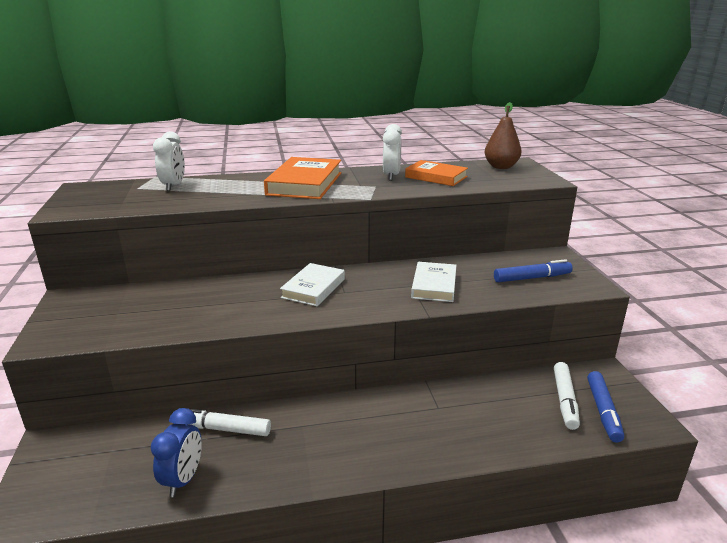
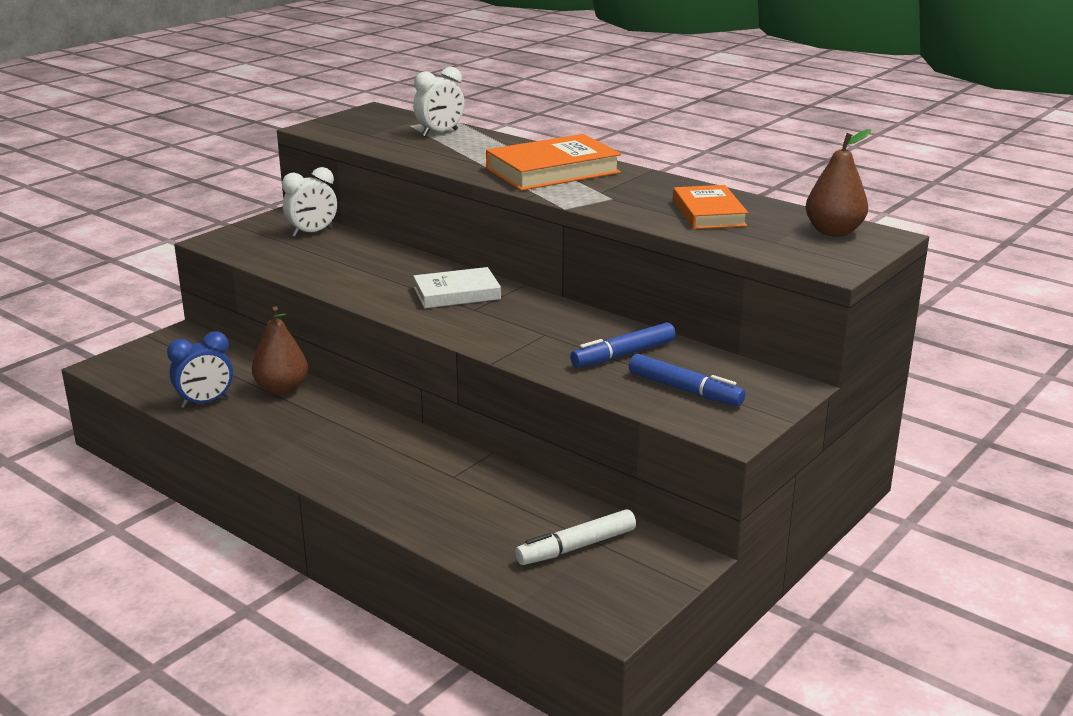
camera: 50 degrees right, 0 degrees up
white marker [190,409,271,436] -> brown pear [252,307,308,395]
white clock [383,124,402,181] -> white clock moved to [282,167,337,237]
white book [411,262,457,302] -> none
blue marker [587,371,624,442] -> blue marker moved to [570,322,676,367]

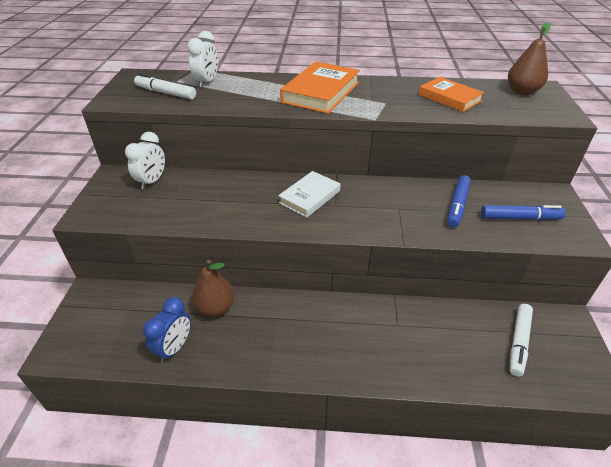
camera: 35 degrees left, 15 degrees up
none -> white marker [134,73,196,100]

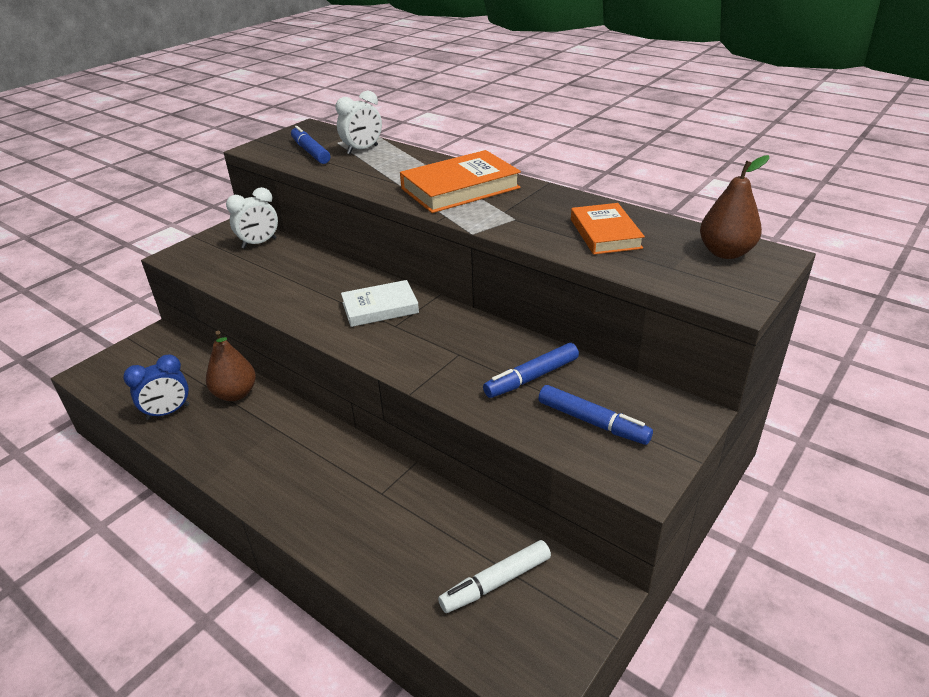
camera: 35 degrees right, 5 degrees down
white marker [134,73,196,100] -> blue marker [291,126,330,164]

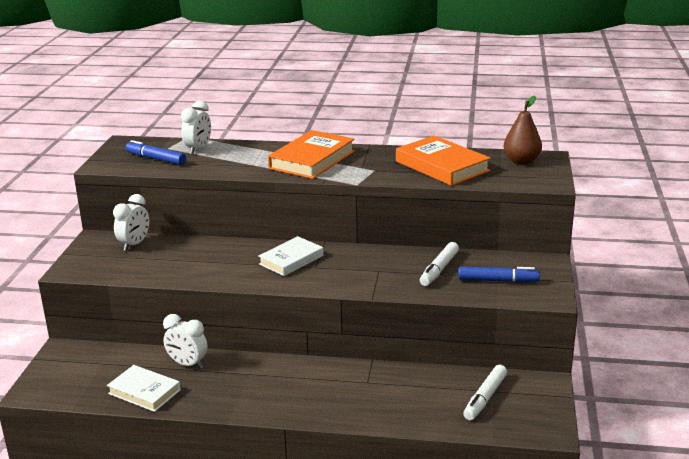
camera: 30 degrees left, 10 degrees down
blue clock [123,355,189,420] -> white book [107,365,181,412]
brown pear [206,331,256,401] -> white clock [163,314,208,369]
blue marker [483,343,579,398] -> white marker [420,242,459,286]
orange book [571,203,645,255] -> orange book [396,136,491,186], size x1.52

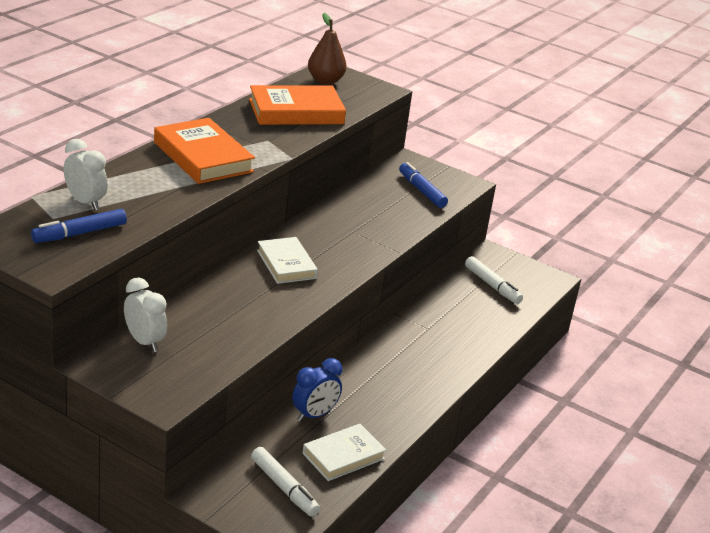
camera: 70 degrees left, 5 degrees up
white clock [163,314,208,369] -> blue clock [292,358,343,422]
white marker [420,242,459,286] -> white marker moved to [251,447,320,517]
blue marker [459,266,540,282] -> blue marker turned 60 degrees counterclockwise [399,162,448,208]

